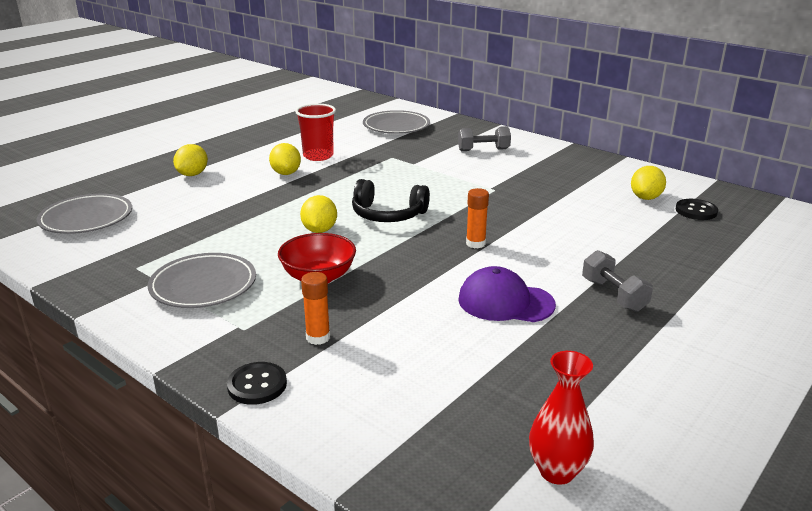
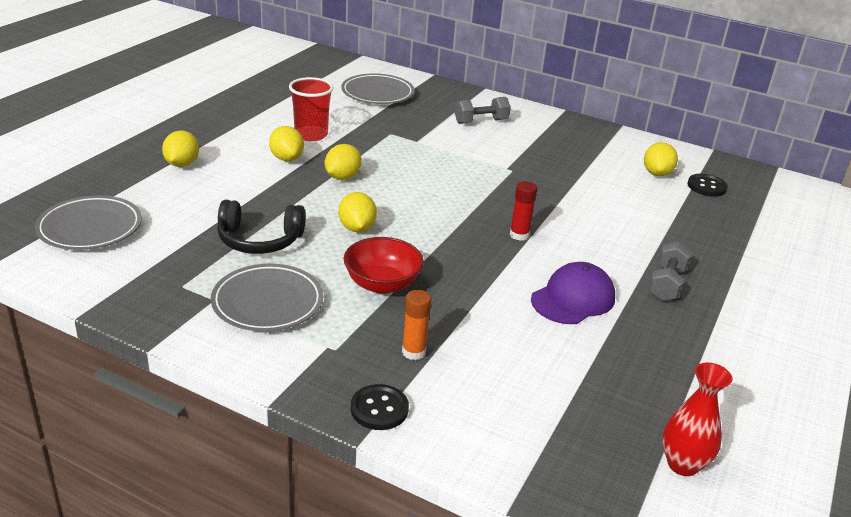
camera: 15 degrees left, 5 degrees up
black headphones [352,179,430,222] -> black headphones moved to [217,200,305,254]
purple cap [458,266,556,322] -> purple cap turned 135 degrees clockwise [531,262,615,324]
orange glue stick [466,188,489,248] -> red glue stick [510,181,537,241]
grey dumbbell [582,250,653,312] -> grey dumbbell turned 60 degrees clockwise [648,241,692,301]
none -> yellow lemon [325,144,362,180]

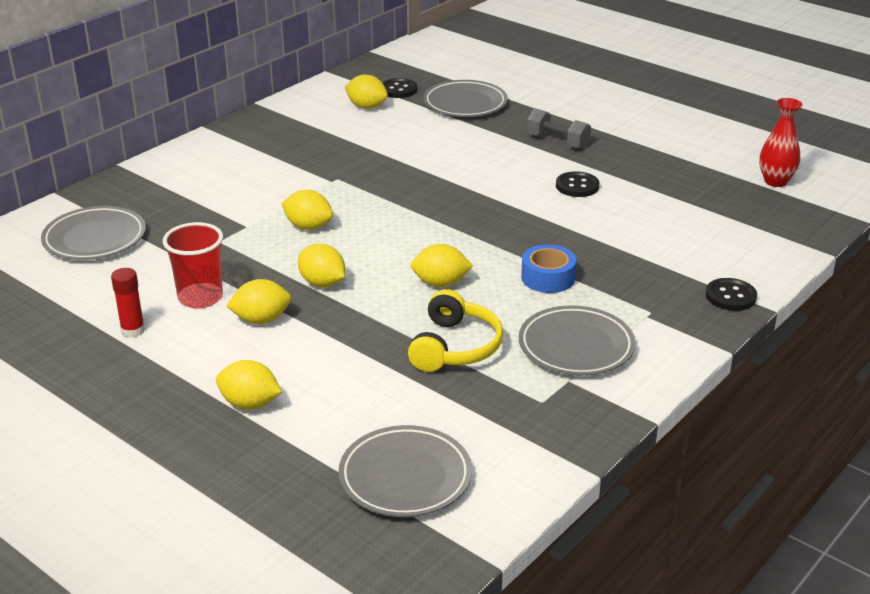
camera: 75 degrees left, 0 degrees up
black headphones [217,200,305,254] -> yellow headphones [408,289,503,372]
red bowl [344,237,424,294] -> blue tape [521,245,577,293]
orange glue stick [402,290,431,360] -> none
grey dumbbell [455,97,511,124] -> none
red glue stick [510,181,537,241] -> red glue stick moved to [111,268,145,338]
purple cap [531,262,615,324] -> black button [556,171,600,197]
none -> yellow lemon [282,190,333,230]
none -> grey plate [423,80,508,117]

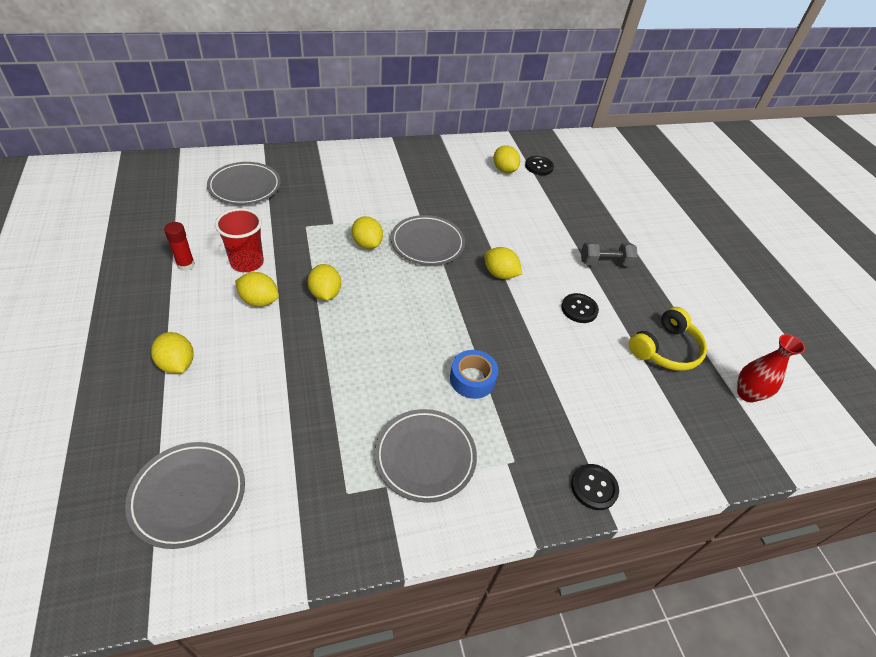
camera: 30 degrees right, 15 degrees up
yellow headphones [408,289,503,372] -> yellow headphones moved to [629,307,707,371]
yellow lemon [411,244,473,287] -> yellow lemon moved to [484,247,522,279]
grey plate [423,80,508,117] -> grey plate moved to [391,215,465,265]
grey dumbbell [527,108,591,149] -> grey dumbbell turned 75 degrees counterclockwise [581,242,638,266]

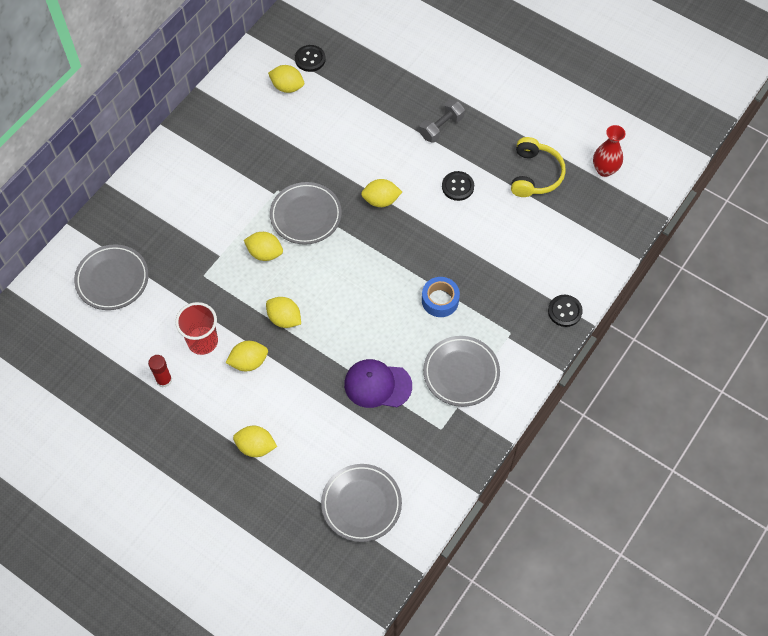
camera: 35 degrees left, 15 degrees up
none -> purple cap [344,359,412,408]

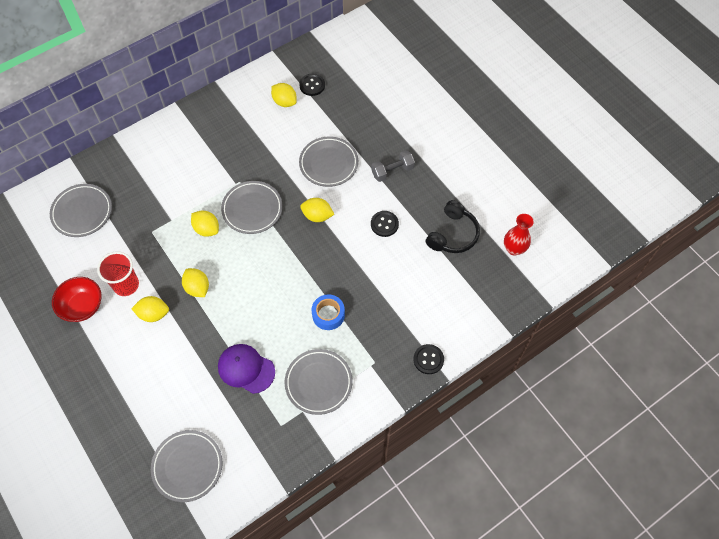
camera: 20 degrees right, 0 degrees up
red glue stick [148,355,172,388] -> red bowl [52,277,102,322]
yellow lemon [233,426,277,457] -> none
yellow headphones [511,137,566,197] -> black headphones [426,200,480,253]
none -> grey plate [299,136,358,187]

